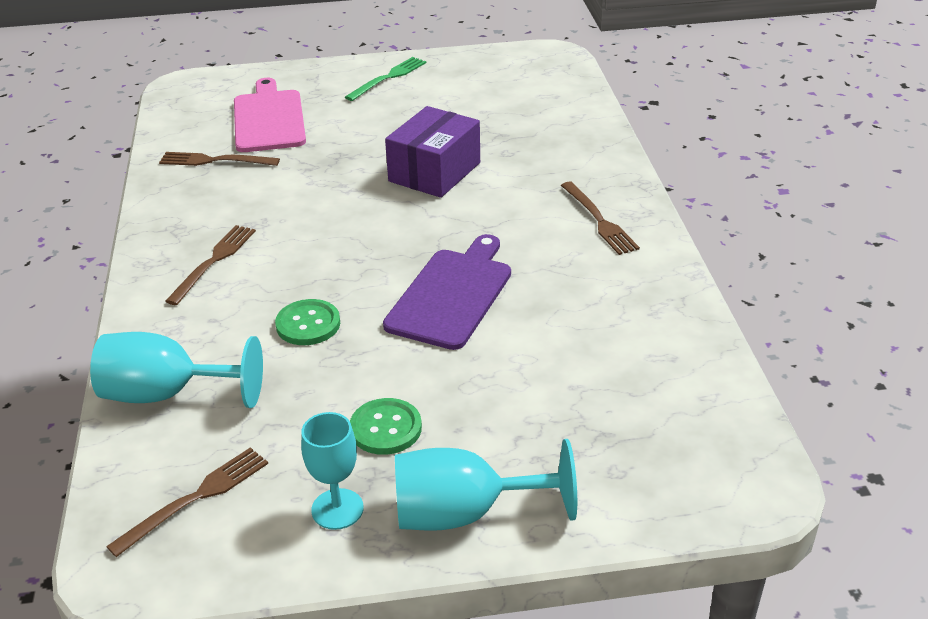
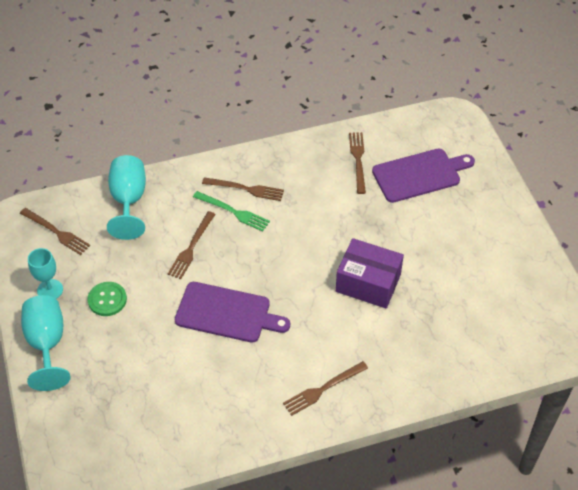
camera: 80 degrees right, 15 degrees up
pink cutting board [234,78,306,152] -> purple cutting board [372,149,475,203]
green button [275,299,340,345] -> brown fork [168,211,216,279]
green fork [345,57,426,101] -> green fork moved to [193,191,270,232]

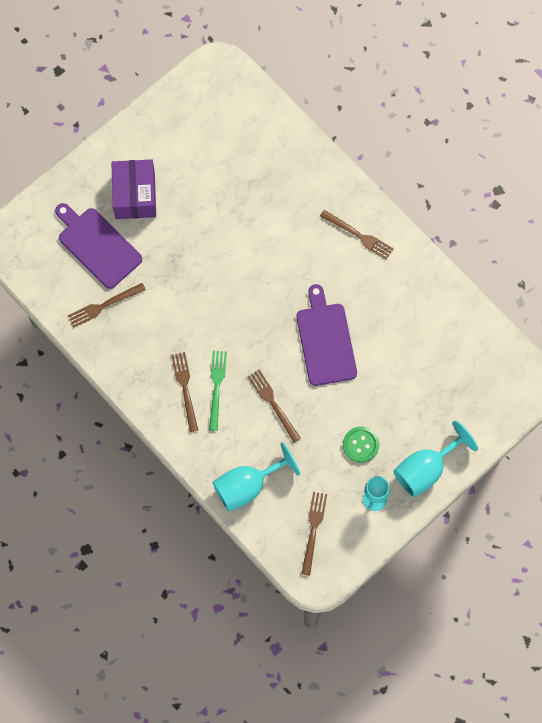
camera: 115 degrees left, 20 degrees up
brown fork [168,211,216,279] -> brown fork turned 120 degrees counterclockwise [247,370,301,443]
purple box [336,238,404,308] -> purple box moved to [111,160,156,219]

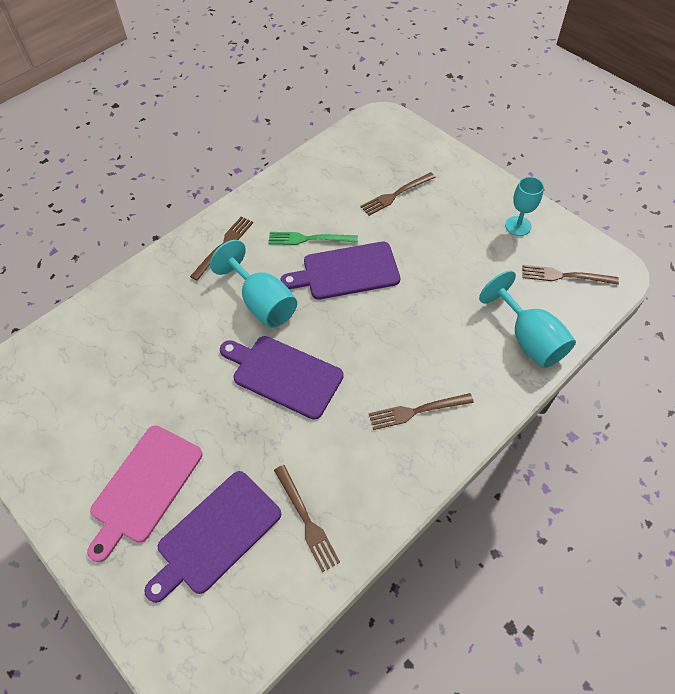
camera: 90 degrees left, 15 degrees down
purple box [111,160,156,219] -> pink cutting board [87,425,203,562]
green fork [209,351,227,431] -> green fork moved to [268,232,358,245]
brown fork [247,370,301,443] -> brown fork moved to [360,172,436,216]
green button [343,426,379,463] -> none
turquoise goblet [393,420,478,497] -> turquoise goblet moved to [210,240,297,328]
none -> purple cutting board [220,336,344,420]

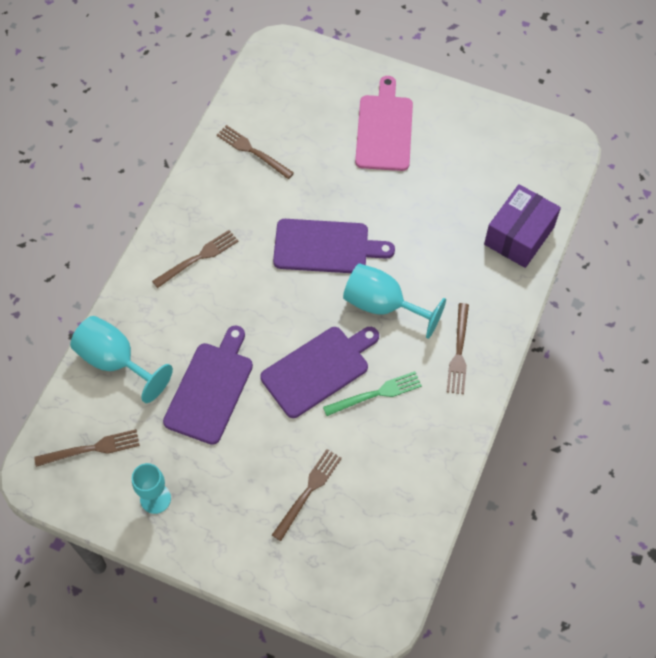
camera: 155 degrees right, 5 degrees up
purple cutting board [144,471,281,603] -> purple cutting board moved to [163,325,253,445]
none -> purple box [484,184,561,268]

